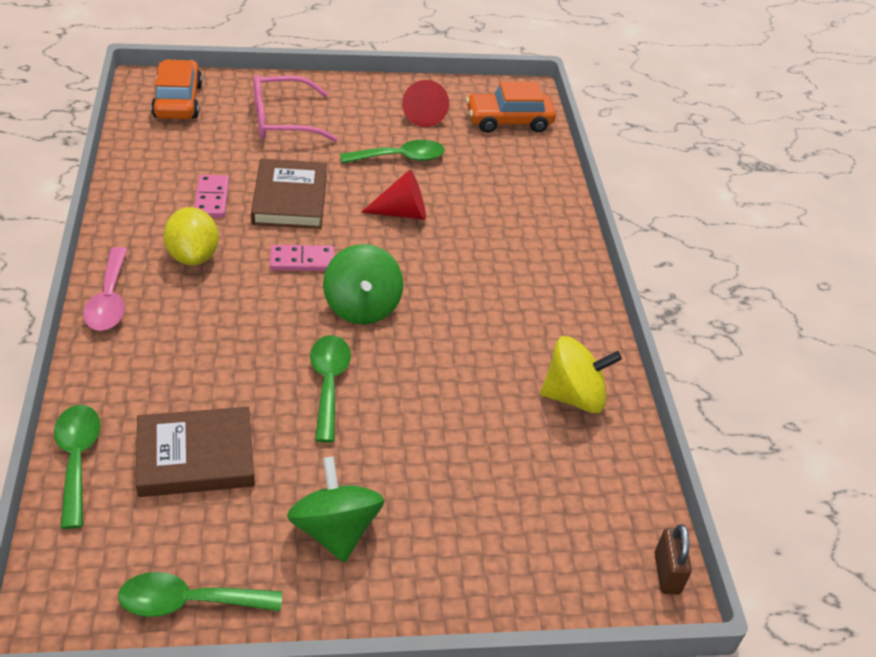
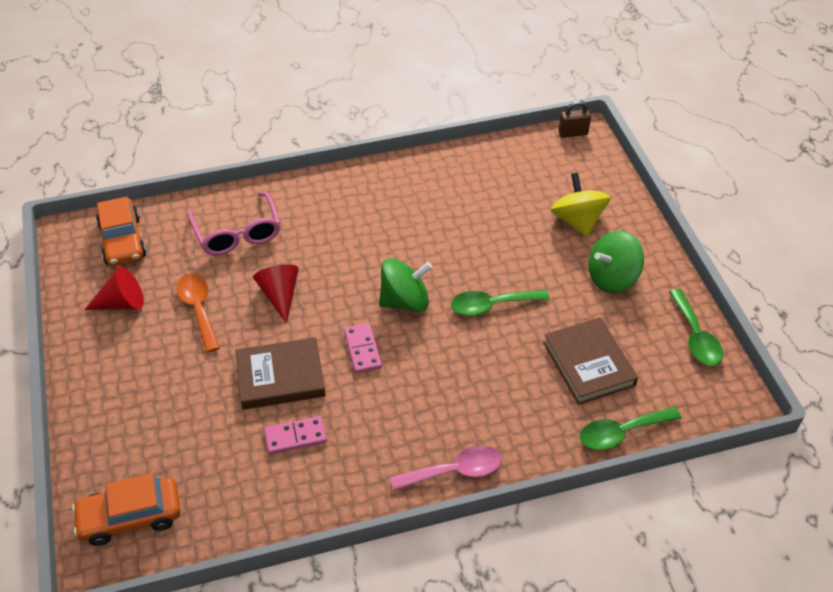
camera: 95 degrees left, 5 degrees up
yellow lemon [163,207,219,265] -> none
pink glasses [253,75,338,142] -> pink glasses moved to [188,192,280,255]
green spoon [340,140,445,163] -> orange spoon [176,273,220,353]
yellow spinning top [540,336,622,413] -> yellow spinning top moved to [551,173,610,237]

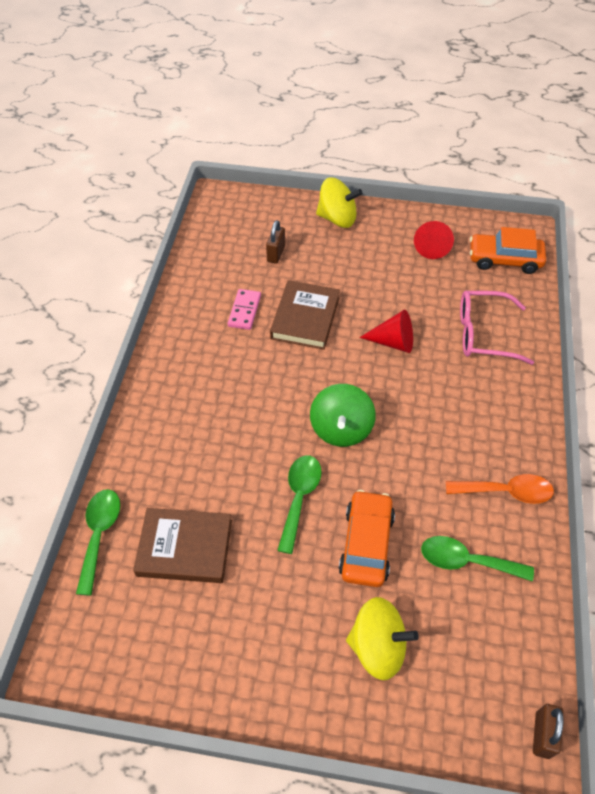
camera: 115 degrees right, 5 degrees up
orange car [72,473,181,546] -> orange car moved to [339,490,395,587]
orange spoon [176,273,220,353] -> orange spoon moved to [446,474,554,504]
pink domino [344,323,382,373] -> none
pink spoon [390,446,502,491] -> none
green spinning top [588,231,644,293] -> none
green spoon [669,289,723,366] -> green spoon moved to [421,536,534,581]
none -> brown padlock [266,220,285,264]
none -> yellow spinning top [316,177,362,228]

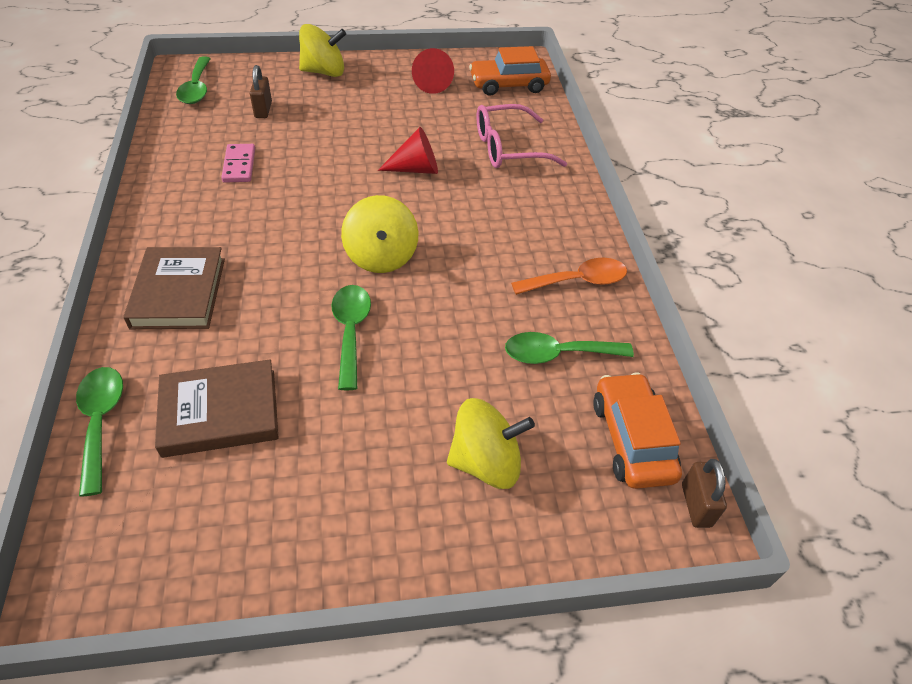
camera: 20 degrees left, 5 degrees down
brown book [270,280,340,350] -> brown book moved to [123,247,225,329]
green spinning top [310,384,376,447] -> yellow spinning top [341,195,418,273]
orange car [339,490,395,587] -> orange car moved to [593,372,682,489]
none -> green spoon [176,57,211,104]

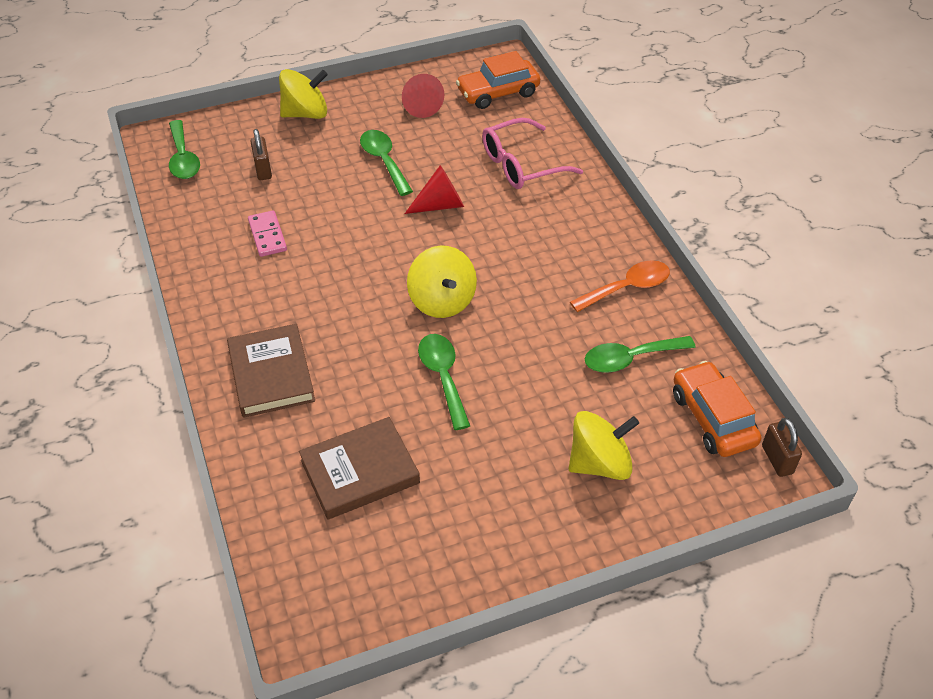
camera: 10 degrees left, 0 degrees up
green spoon [76,367,123,496] -> green spoon moved to [360,130,413,196]

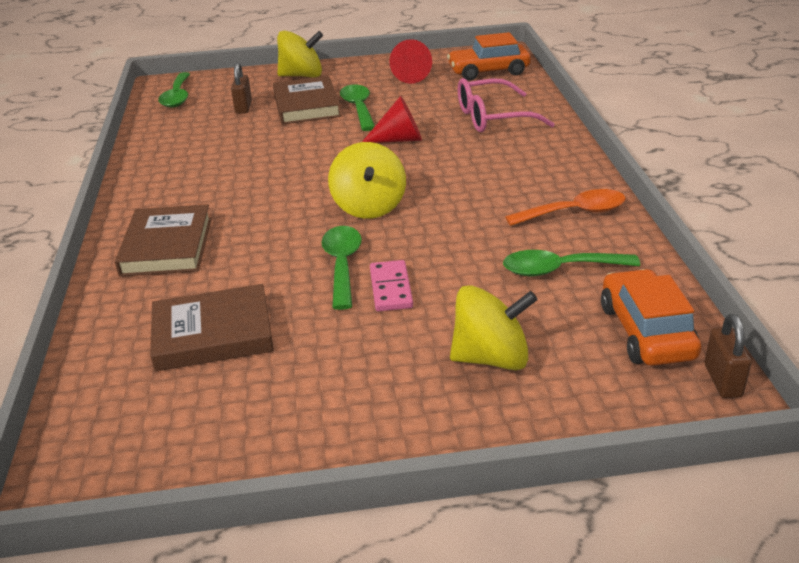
camera: 15 degrees right, 15 degrees down
pink domino [248,210,287,257] -> pink domino moved to [370,260,413,311]
none -> brown book [273,76,341,125]

